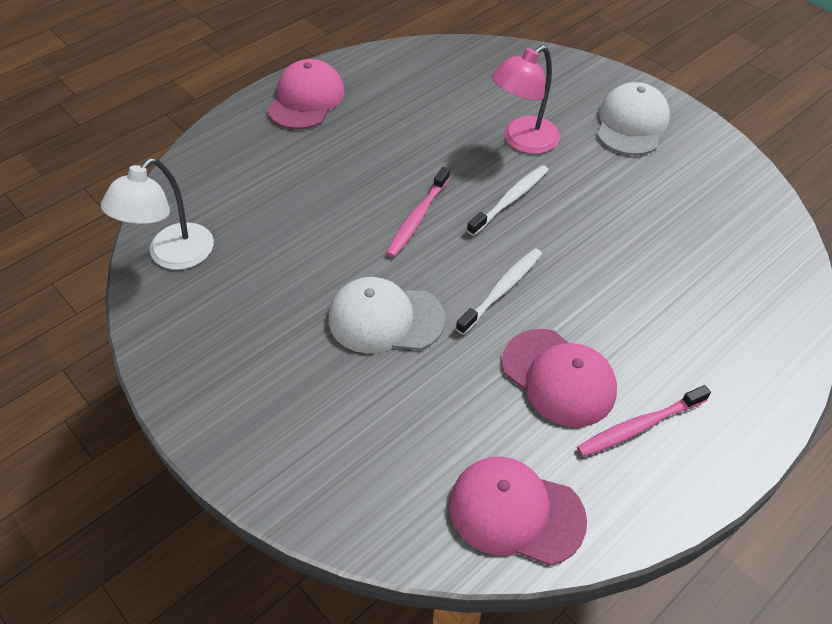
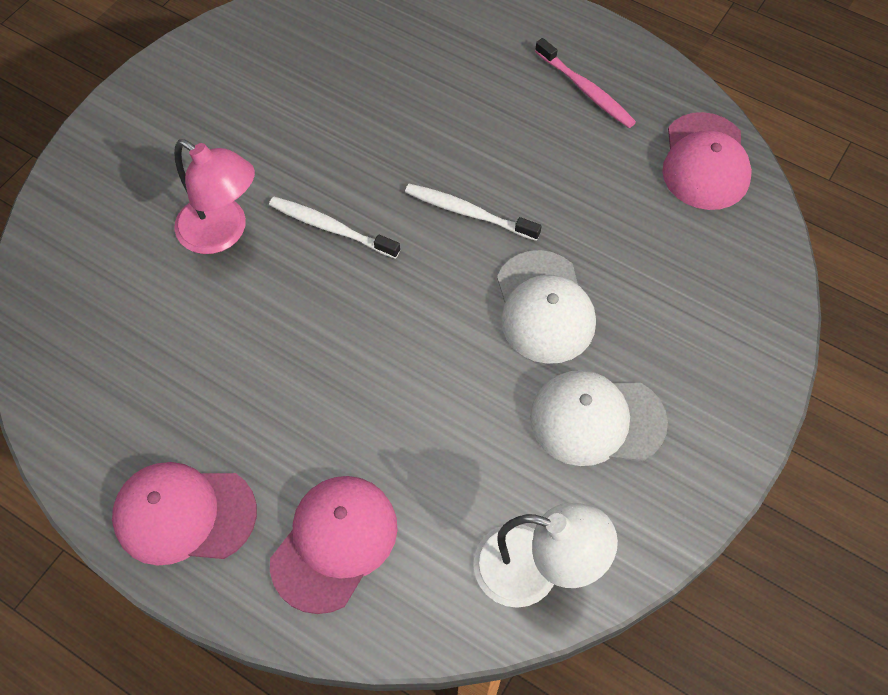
camera: 105 degrees left, 10 degrees up
pink toothbrush [386,167,450,258] -> none
pink cap [502,329,617,427] -> pink cap moved to [270,476,398,614]
white cap [597,82,670,155] -> white cap moved to [530,370,668,466]

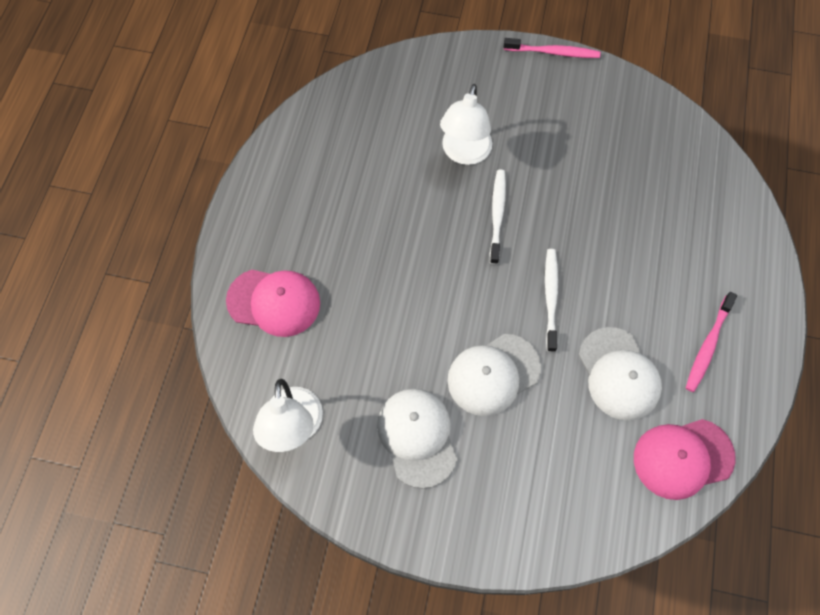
camera: 70 degrees right, 5 degrees up
pink cap [112,462,257,566] -> none
pink lamp [174,139,255,254] -> white lamp [440,84,492,165]
none -> pink toothbrush [504,38,601,58]
none -> white cap [579,327,662,421]

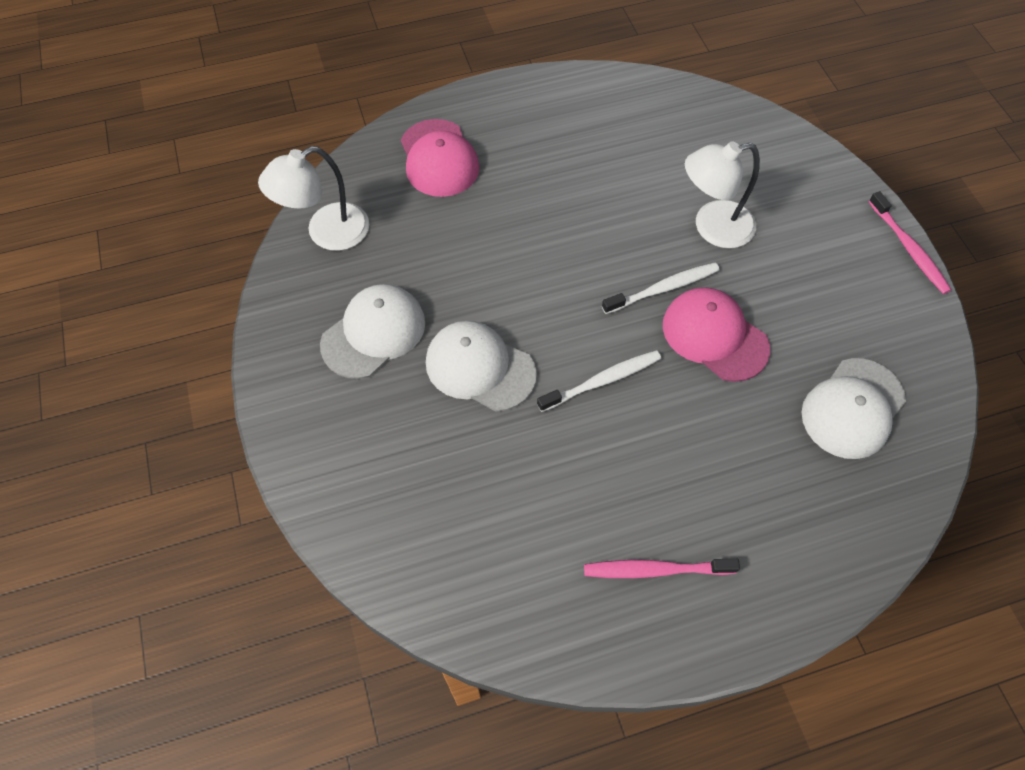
camera: 60 degrees right, 5 degrees down
white cap [579,327,662,421] -> white cap moved to [802,358,906,459]
pink cap [634,419,736,500] -> pink cap moved to [663,287,770,382]

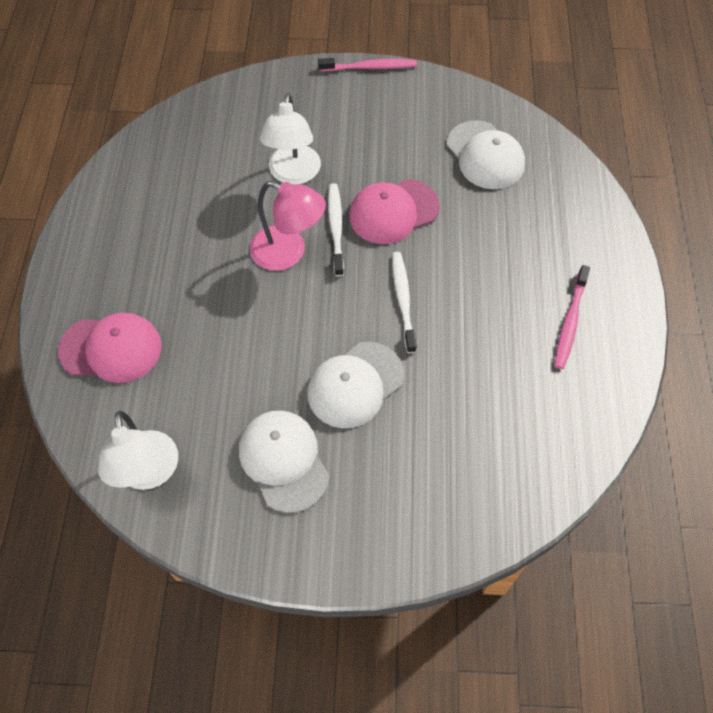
camera: 70 degrees left, 0 degrees up
none -> pink lamp [250,181,326,271]

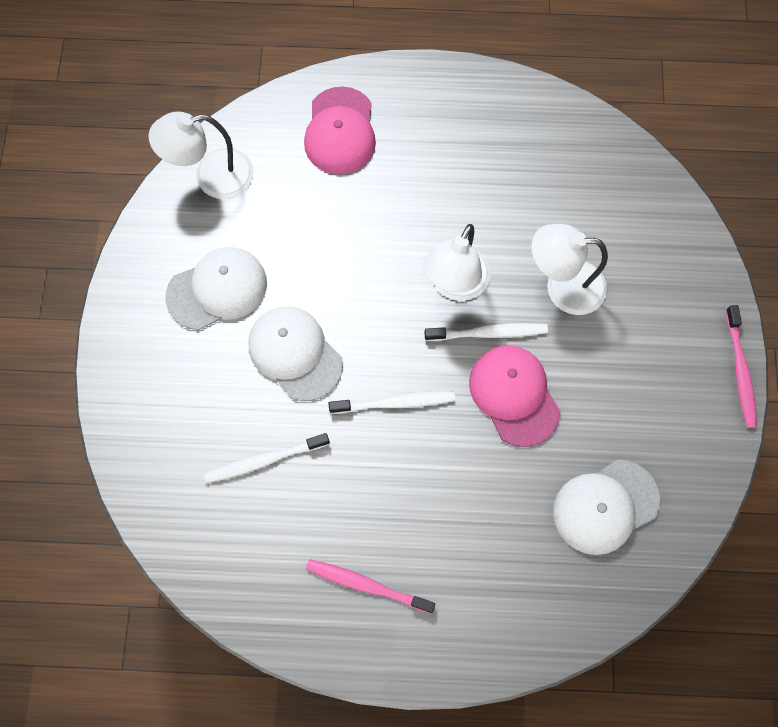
camera: 90 degrees right, 10 degrees up
pink lamp [250,181,326,271] -> white lamp [423,224,490,301]
none -> white toothbrush [204,433,330,483]

